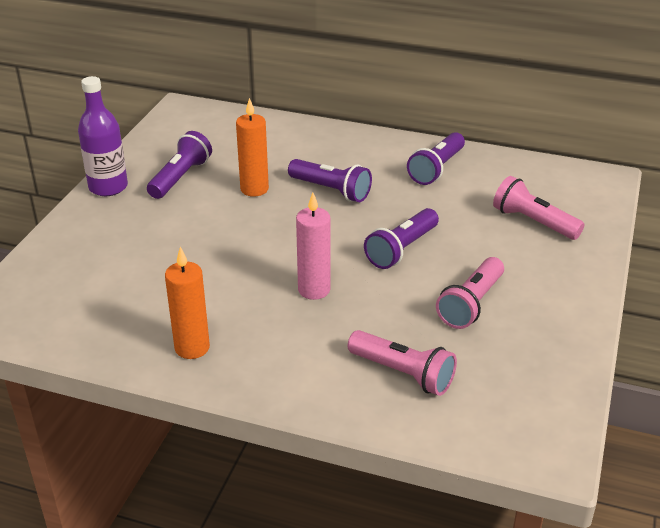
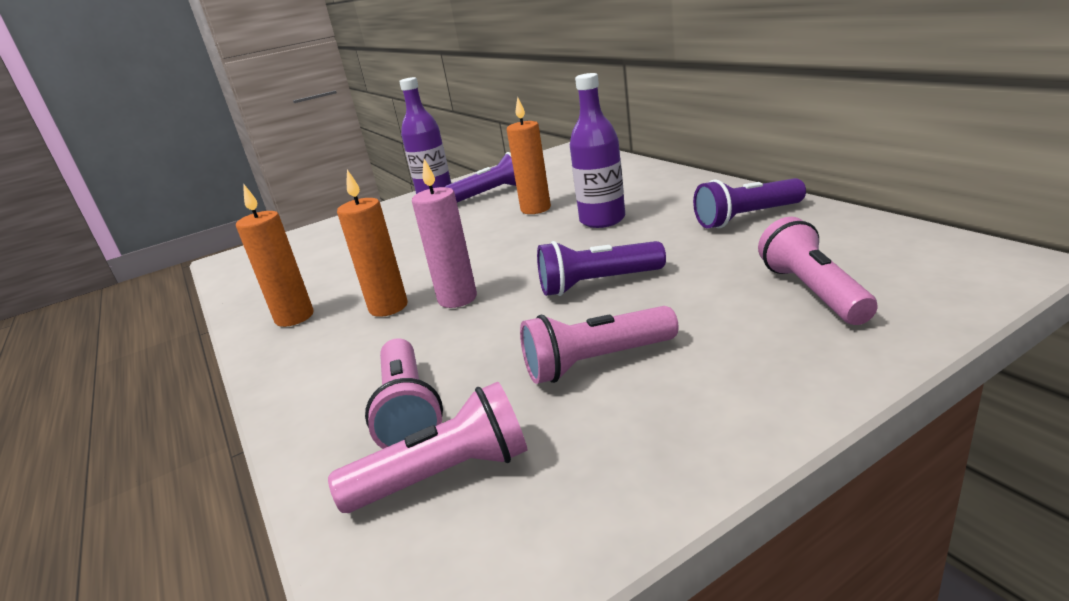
camera: 45 degrees right, 10 degrees down
purple flashlight [288,159,372,202] -> purple bottle [570,73,625,228]
none -> pink flashlight [328,382,527,513]
none -> orange candle [337,170,407,317]

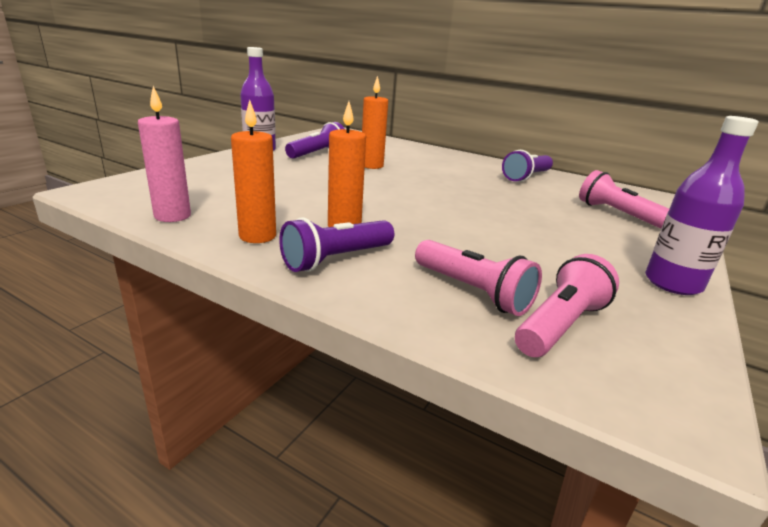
camera: 35 degrees left, 0 degrees up
pink candle [412,159,477,308] -> pink candle moved to [138,86,191,222]
pink flashlight [520,306,679,384] -> none
purple flashlight [537,241,666,296] -> purple flashlight moved to [279,218,394,272]
purple bottle [570,73,625,228] -> purple bottle moved to [645,116,758,295]

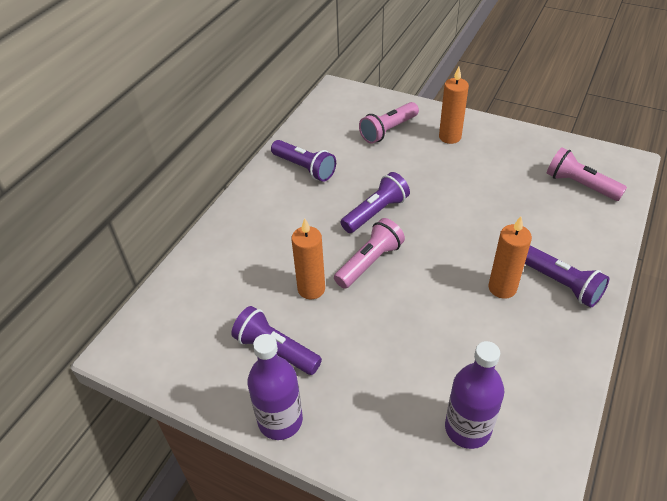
camera: 90 degrees left, 20 degrees up
pink candle [138,86,191,222] -> none
orange candle [231,100,276,243] -> orange candle moved to [439,67,469,144]
pink flashlight [415,240,542,316] -> pink flashlight moved to [334,218,405,289]
purple bottle [645,116,758,295] -> purple bottle moved to [445,341,504,449]
none -> purple flashlight [341,172,410,233]

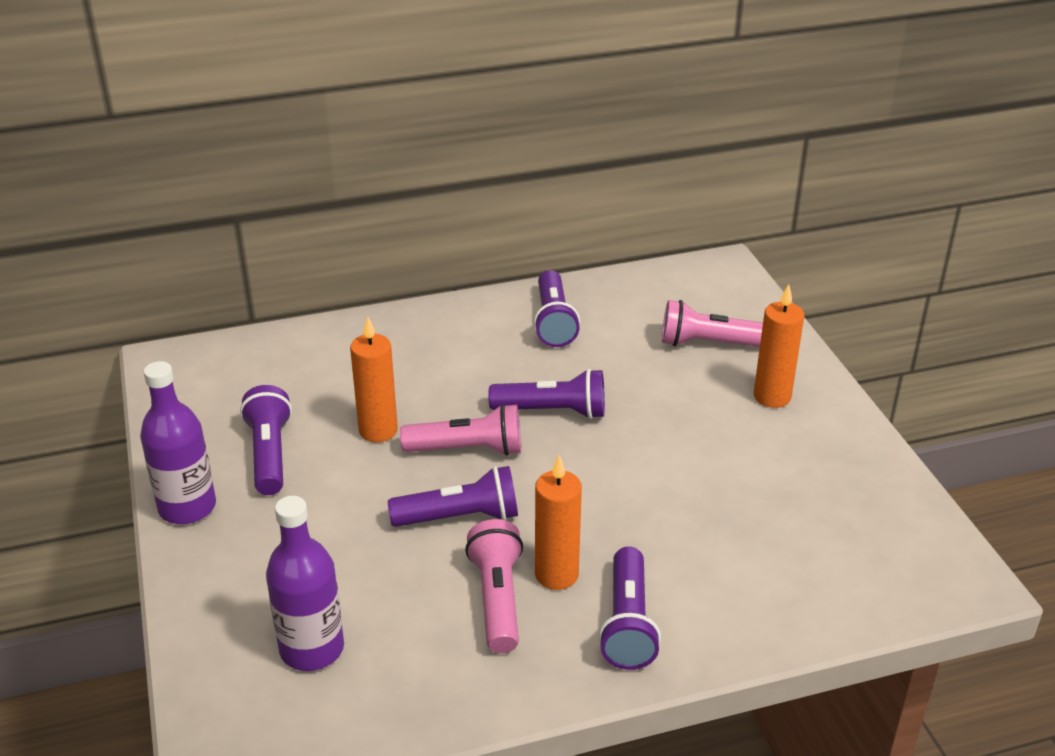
camera: 45 degrees right, 10 degrees down
pink flashlight [547,147,627,201] -> pink flashlight moved to [465,519,523,653]
none -> purple flashlight [388,466,518,527]

